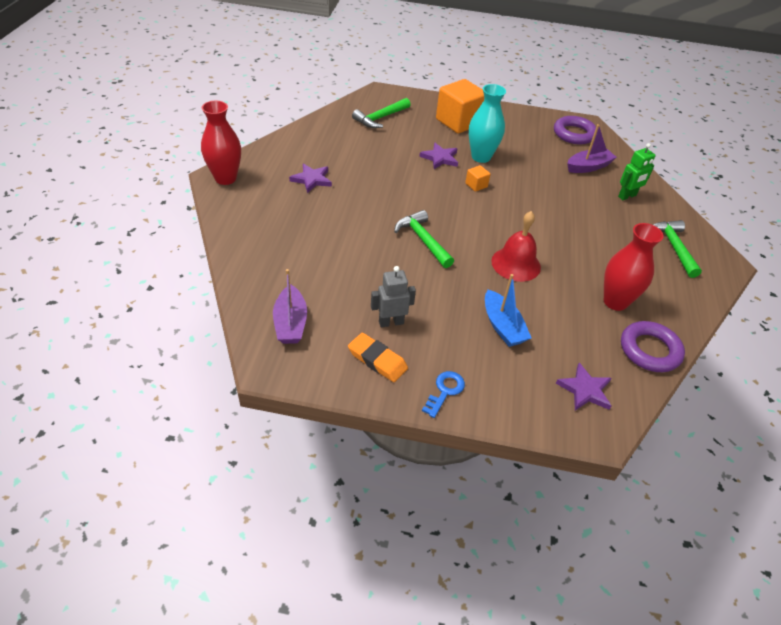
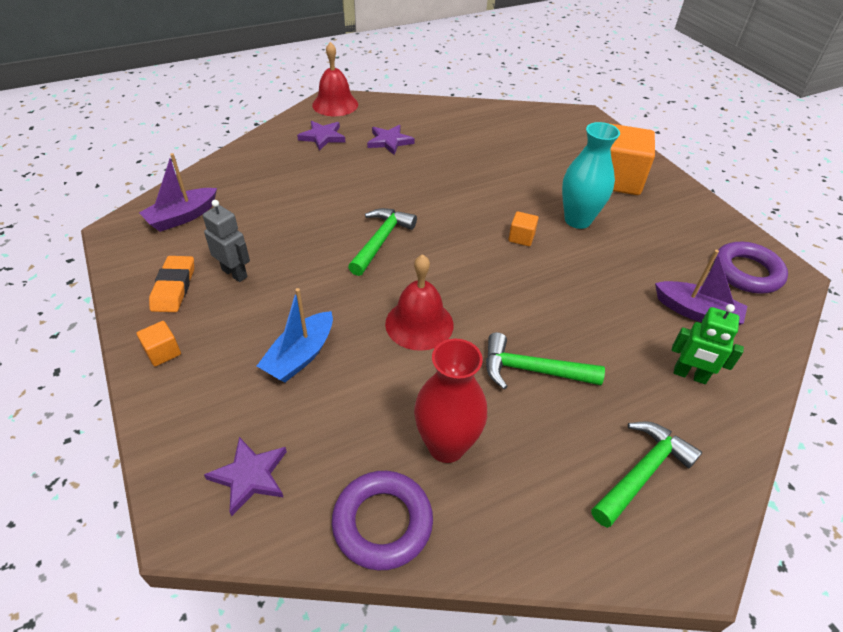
camera: 55 degrees right, 0 degrees up
red vase [201,101,241,185] -> red bell [312,42,358,116]
green hammer [352,98,411,128] -> green hammer moved to [486,332,605,389]
purple star [419,142,458,169] -> purple star moved to [297,121,345,151]
blue key [422,371,465,418] -> orange cube [137,321,181,367]

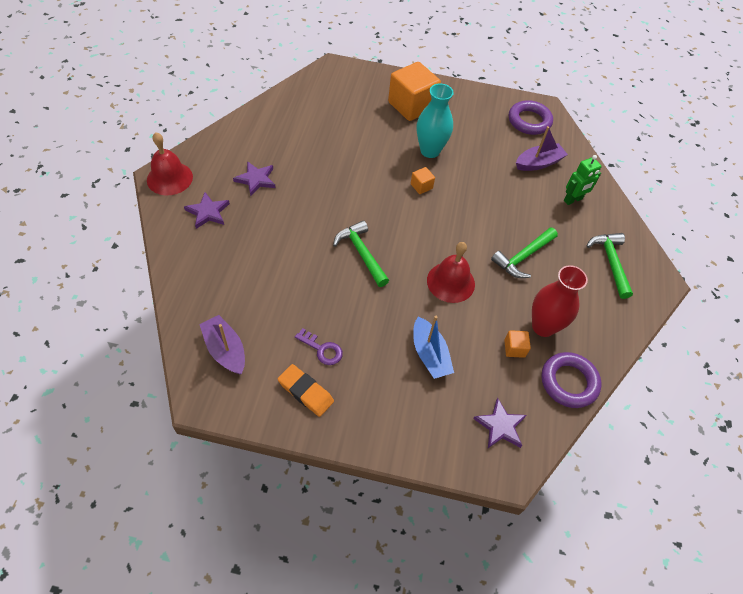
camera: 55 degrees left, 10 degrees up
orange cube [137,321,181,367] -> orange cube moved to [504,330,531,358]
purple boat [139,153,217,232] -> purple boat turned 150 degrees clockwise [199,315,245,375]
grey robot [203,200,250,282] -> purple key [295,328,343,365]

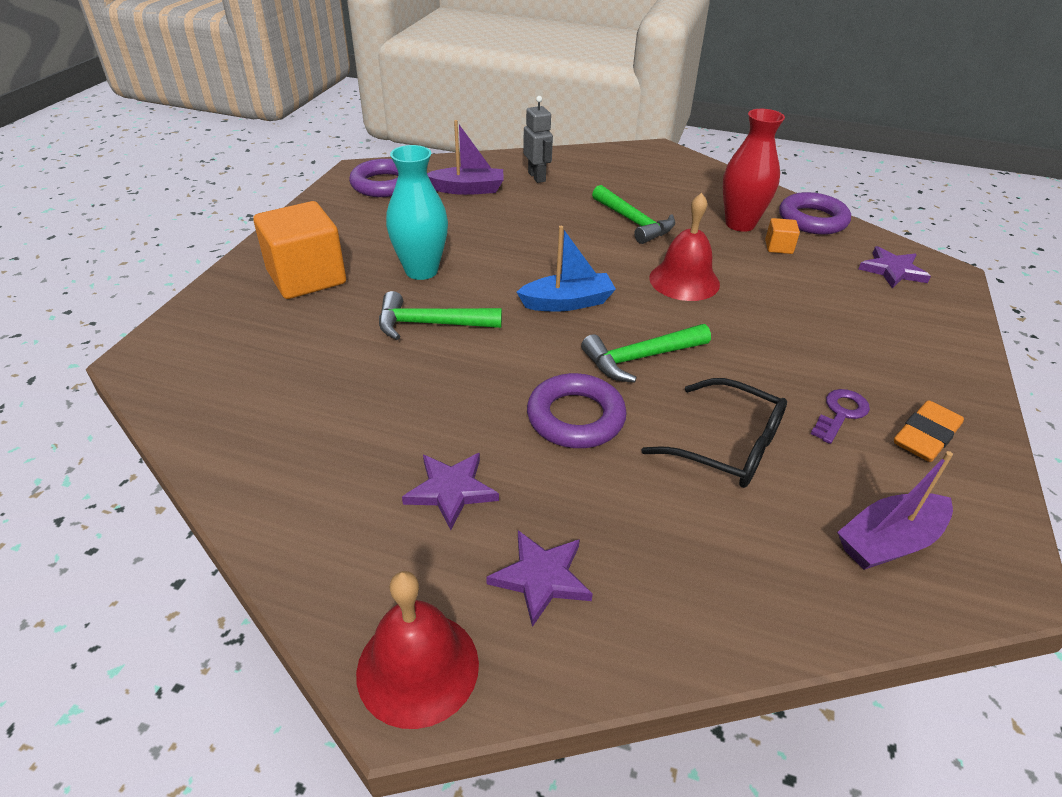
camera: 80 degrees left, 15 degrees down
orange cube [411,167,435,194] -> none
blue boat [413,316,454,379] -> blue boat moved to [517,226,616,312]
purple boat [516,126,568,171] -> purple boat turned 105 degrees clockwise [427,120,504,195]
green robot [564,155,602,205] -> grey robot [523,96,553,183]
green hammer [587,233,633,299] -> green hammer moved to [379,291,502,340]
none -> purple ring [527,373,627,448]
none -> black glasses [641,378,787,488]

